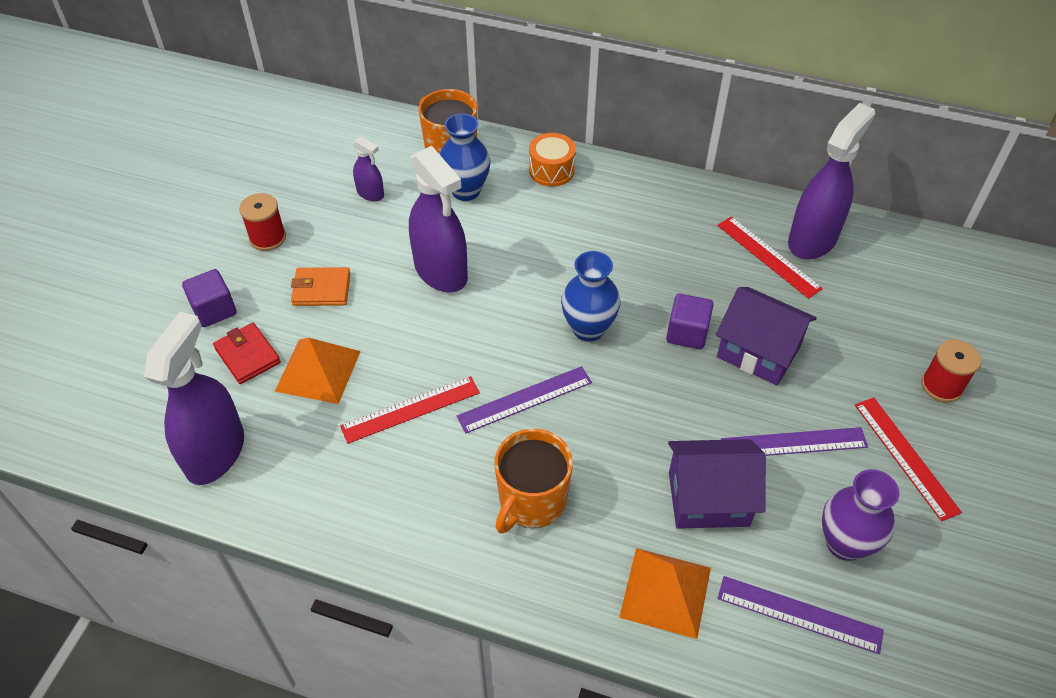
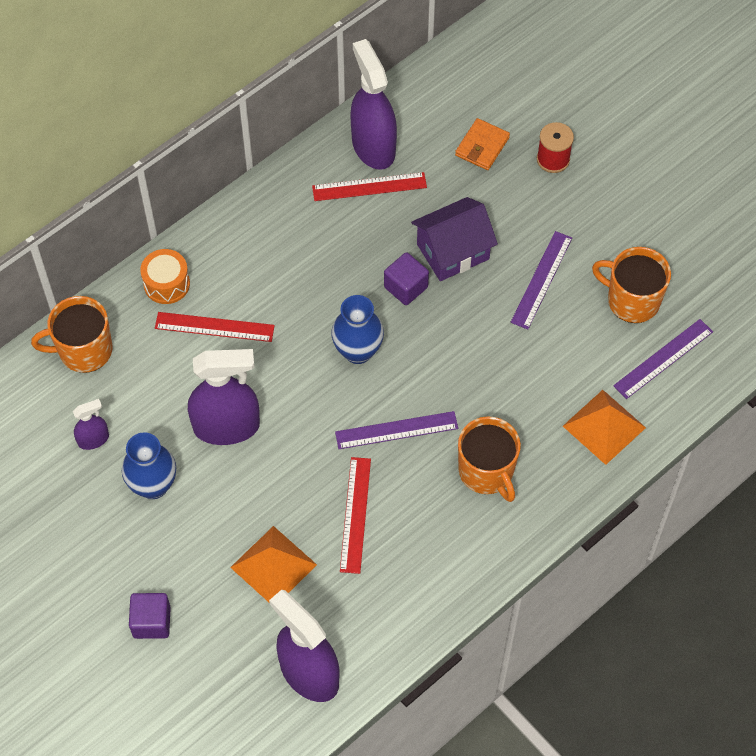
camera: 60 degrees left, 10 degrees up
red wallet [213,323,281,384] -> none
red spool [239,193,286,251] -> none
orange wallet [291,267,351,306] -> orange wallet moved to [455,118,510,170]
blue vase [439,113,490,201] -> blue vase moved to [122,432,176,499]
purple ruler [457,366,592,433] -> purple ruler turned 75 degrees clockwise [335,411,458,449]
purple house [668,439,766,529] -> none
purple vase [822,469,900,561] -> orange mug [592,247,671,323]
red ruler [855,397,962,522] -> red ruler moved to [155,312,275,342]

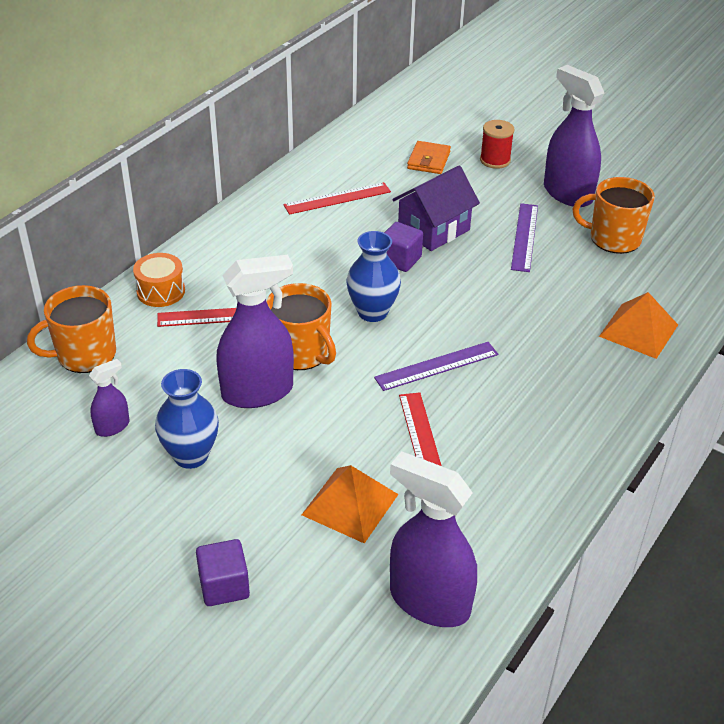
camera: 15 degrees left, 20 degrees down
purple spray bottle [351,39,397,170] -> purple spray bottle moved to [544,65,604,207]
orange mug [458,416,521,502] -> orange mug moved to [266,283,336,370]
purple ruler [613,319,713,399] -> none

